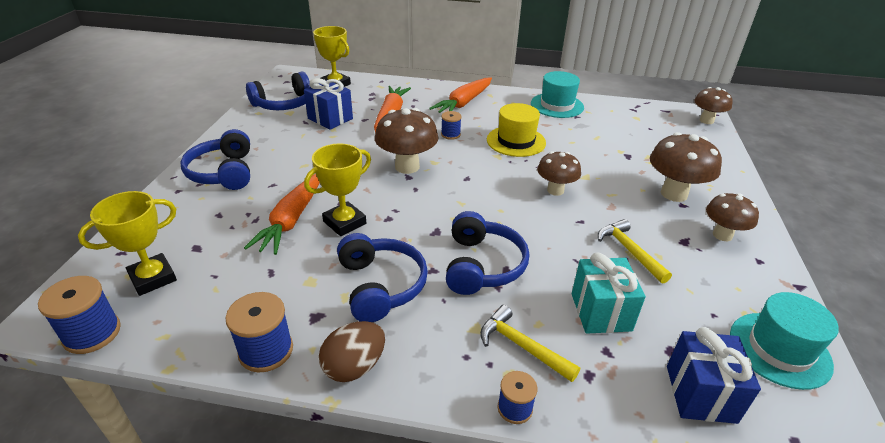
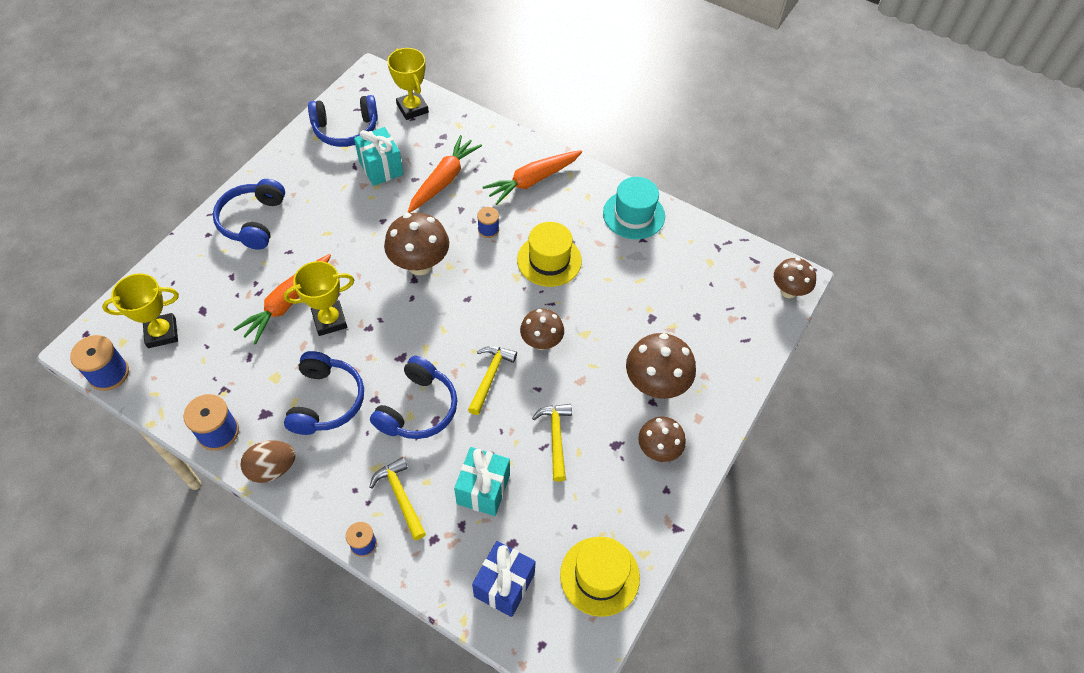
camera: 20 degrees right, 20 degrees up
blue gift [304,78,353,130] -> turquoise gift [354,127,403,186]
turquoise hat [730,292,839,390] -> yellow hat [560,537,640,617]
none -> yellow hammer [468,346,517,415]

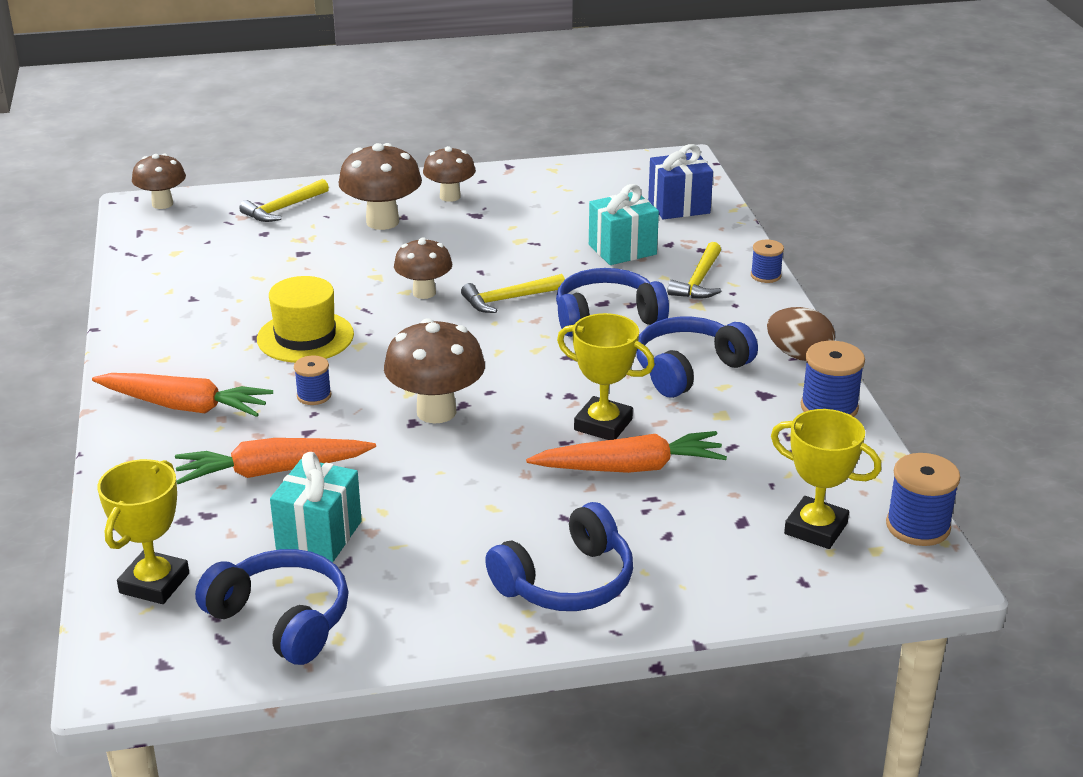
camera: 130 degrees left, 25 degrees down
yellow hammer [532,404,572,482] -> yellow hammer moved to [239,179,329,222]
yellow hat [560,537,640,617] -> none
turquoise hat [603,177,665,239] -> none

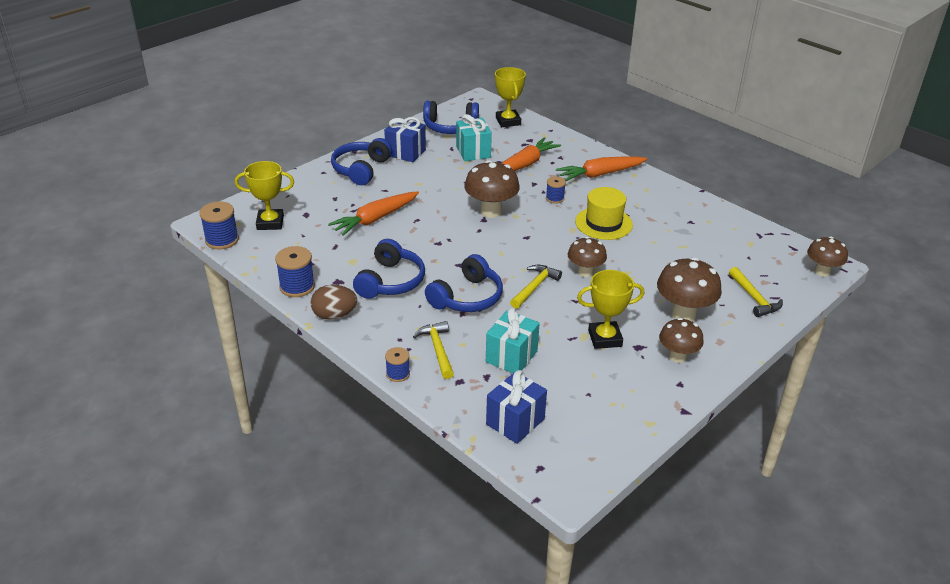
camera: 145 degrees right, 5 degrees up
yellow hammer [239,179,329,222] -> yellow hammer turned 150 degrees clockwise [729,267,783,317]
yellow trophy [557,313,655,440] -> yellow trophy moved to [577,270,644,349]
none -> blue gift [384,117,426,162]

